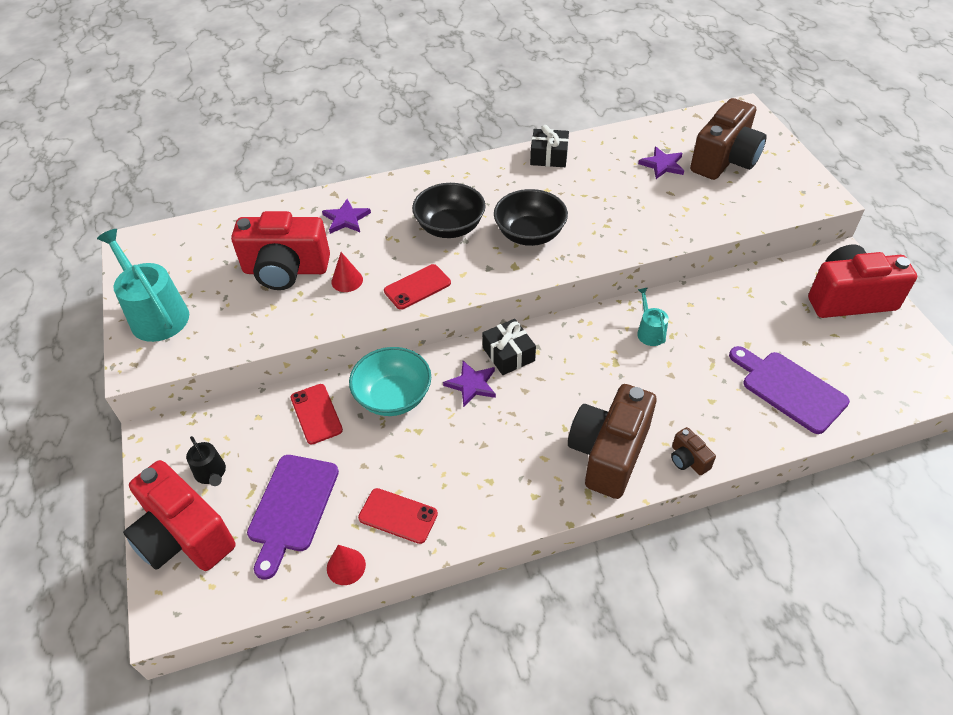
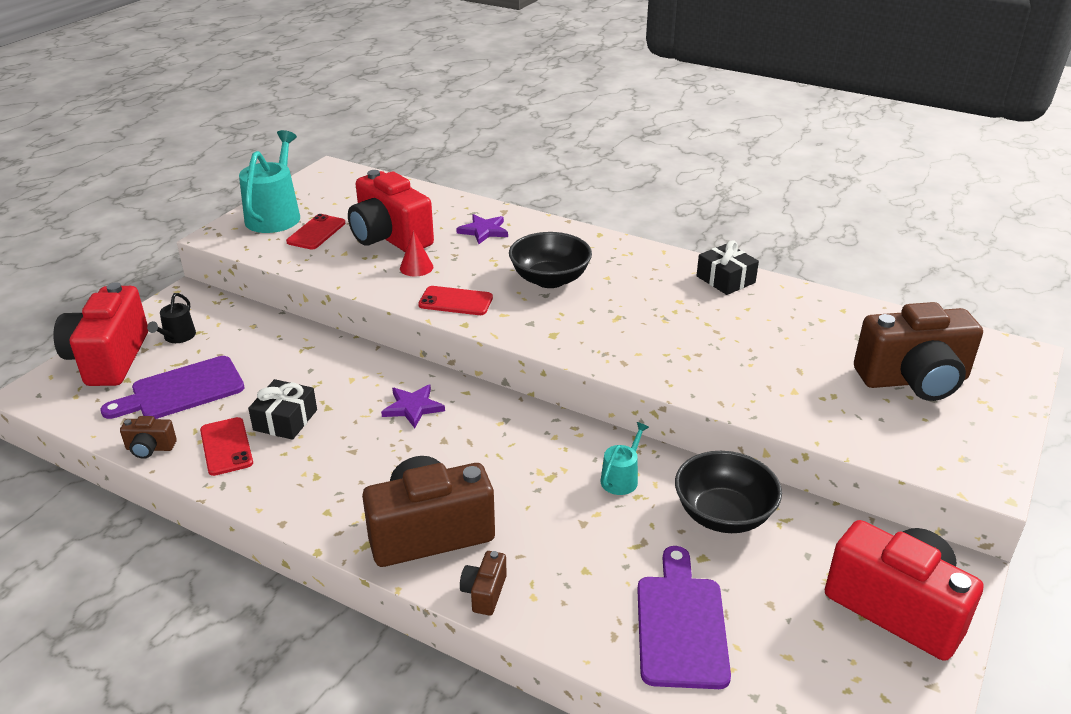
camera: 45 degrees right, 15 degrees down
red phone [291,384,343,444] -> red phone moved to [286,214,345,249]
red cone [327,545,366,585] -> brown camera [120,416,177,459]
turquoise bowl [349,347,431,416] -> none
black gift [482,319,536,375] -> black gift moved to [248,379,317,440]
black bowl [494,189,568,246] -> black bowl moved to [675,451,782,533]
purple star [638,147,684,179] -> none

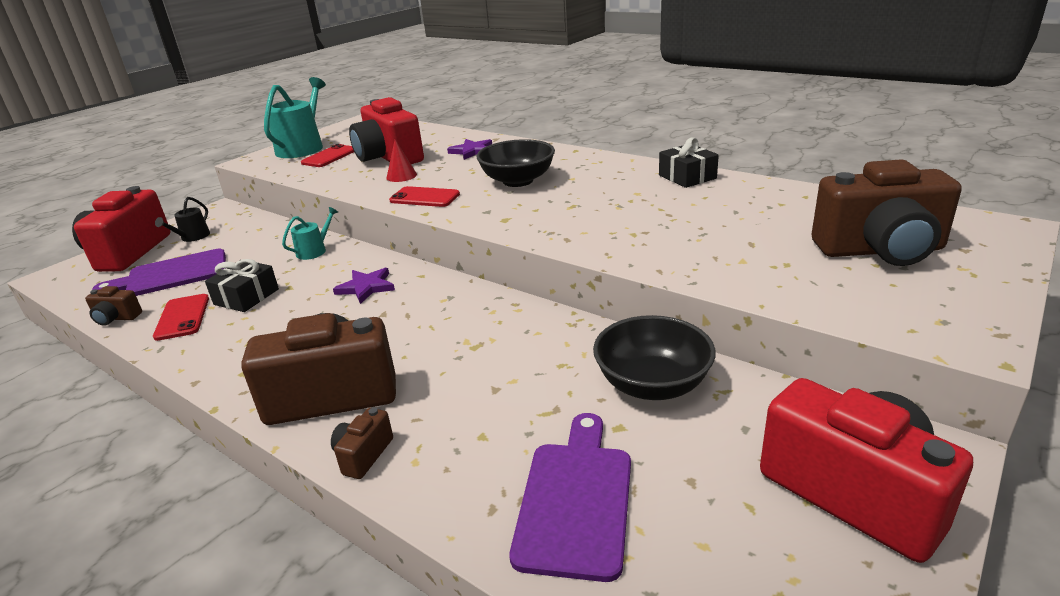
camera: 10 degrees right, 5 degrees down
turquoise watering can [601,422,649,495] -> turquoise watering can moved to [282,207,338,260]

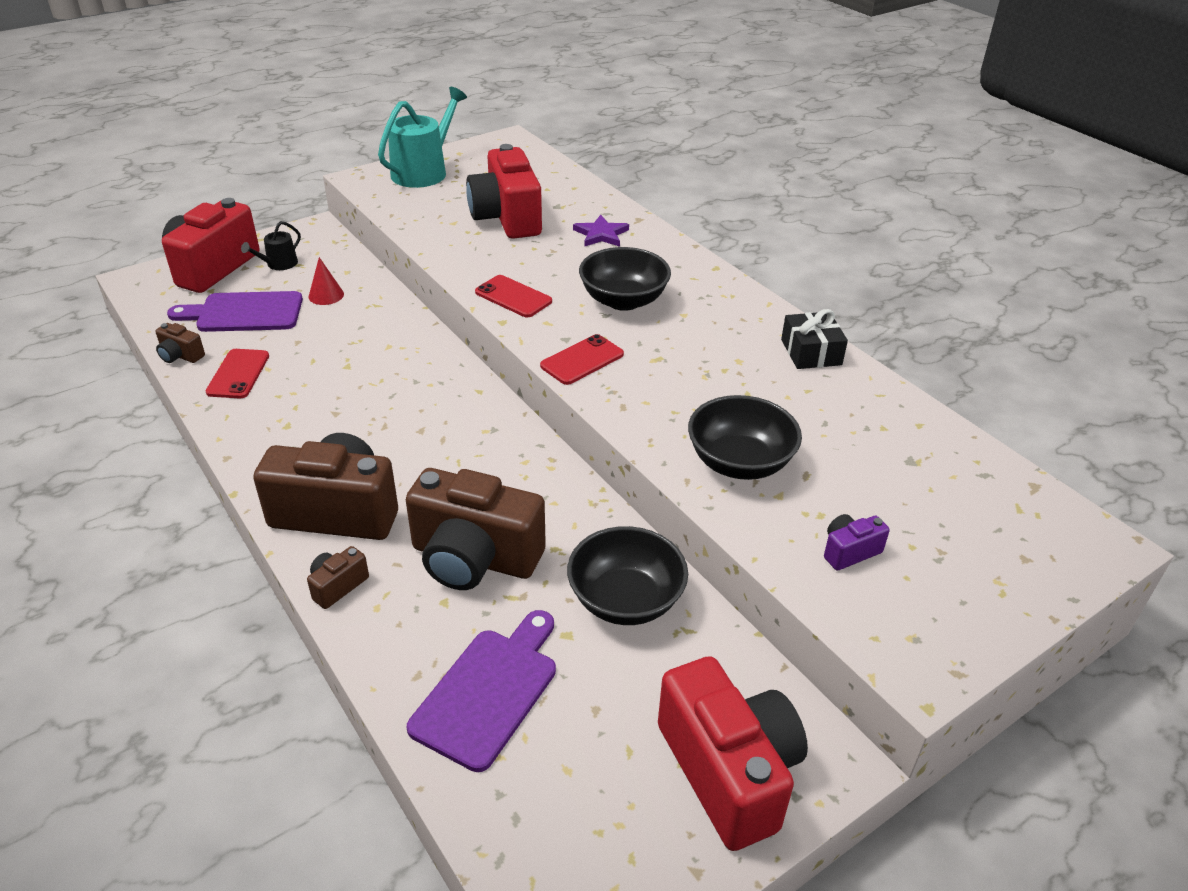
camera: 15 degrees right, 10 degrees up
black gift [205,259,279,312] -> none
turquoise watering can [282,207,338,260] -> none
red phone [301,144,354,167] -> red phone moved to [540,334,624,385]
purple star [333,268,395,304] -> none
red cone [386,139,417,182] -> red cone moved to [309,257,344,305]
brown camera [812,160,962,266] -> brown camera moved to [406,468,546,590]
none -> black bowl [688,395,802,480]
none -> purple camera [824,514,890,571]

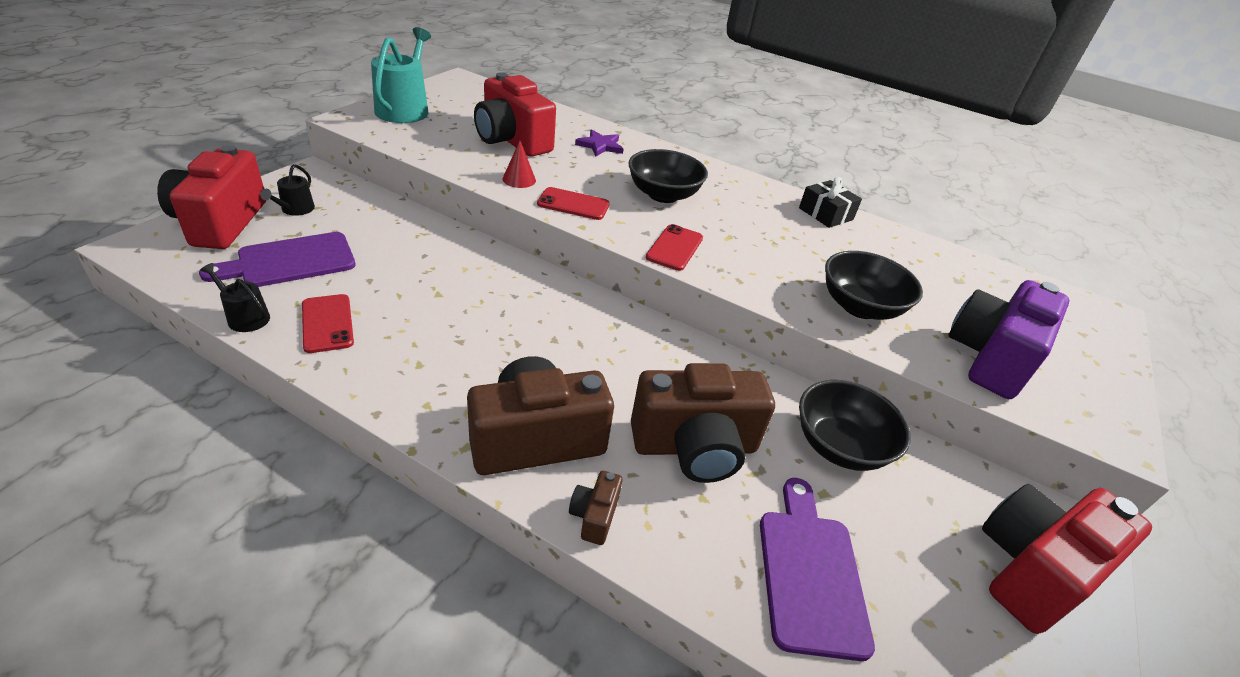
camera: 30 degrees left, 0 degrees up
brown camera [155,323,205,363] -> black watering can [200,263,270,332]
red cone [309,257,344,305] -> red cone moved to [502,141,536,188]
red camera [658,656,808,851] -> red camera turned 75 degrees counterclockwise [982,484,1152,634]
purple camera [824,514,890,571] -> purple camera [948,280,1069,399], size x2.31

